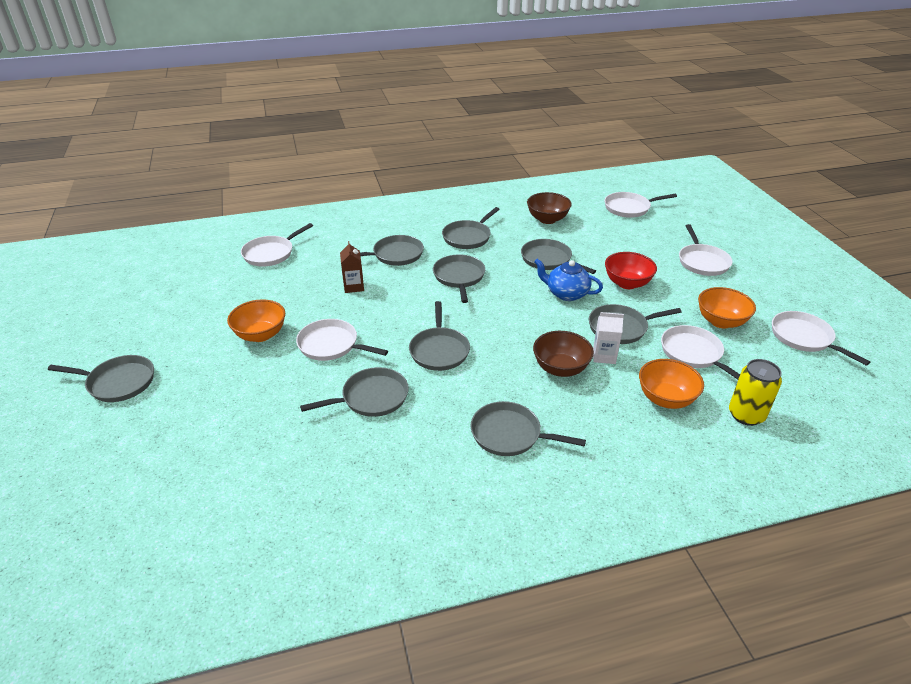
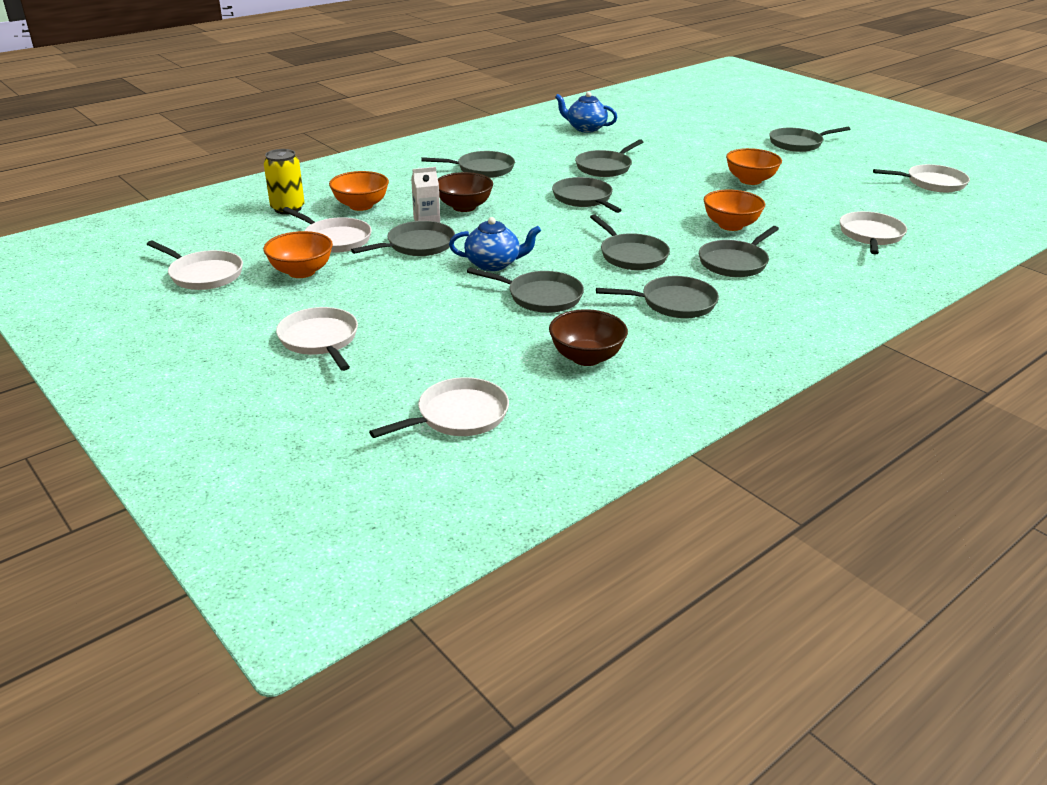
camera: 155 degrees right, 5 degrees down
white pan [296,319,388,361] -> white pan moved to [873,164,970,192]
brown carton [340,241,364,293] -> orange bowl [704,190,765,231]
grey pan [442,207,500,249] -> grey pan turned 75 degrees clockwise [596,276,719,318]
red bowl [605,252,657,289] -> none
none -> blue teapot [555,92,618,133]

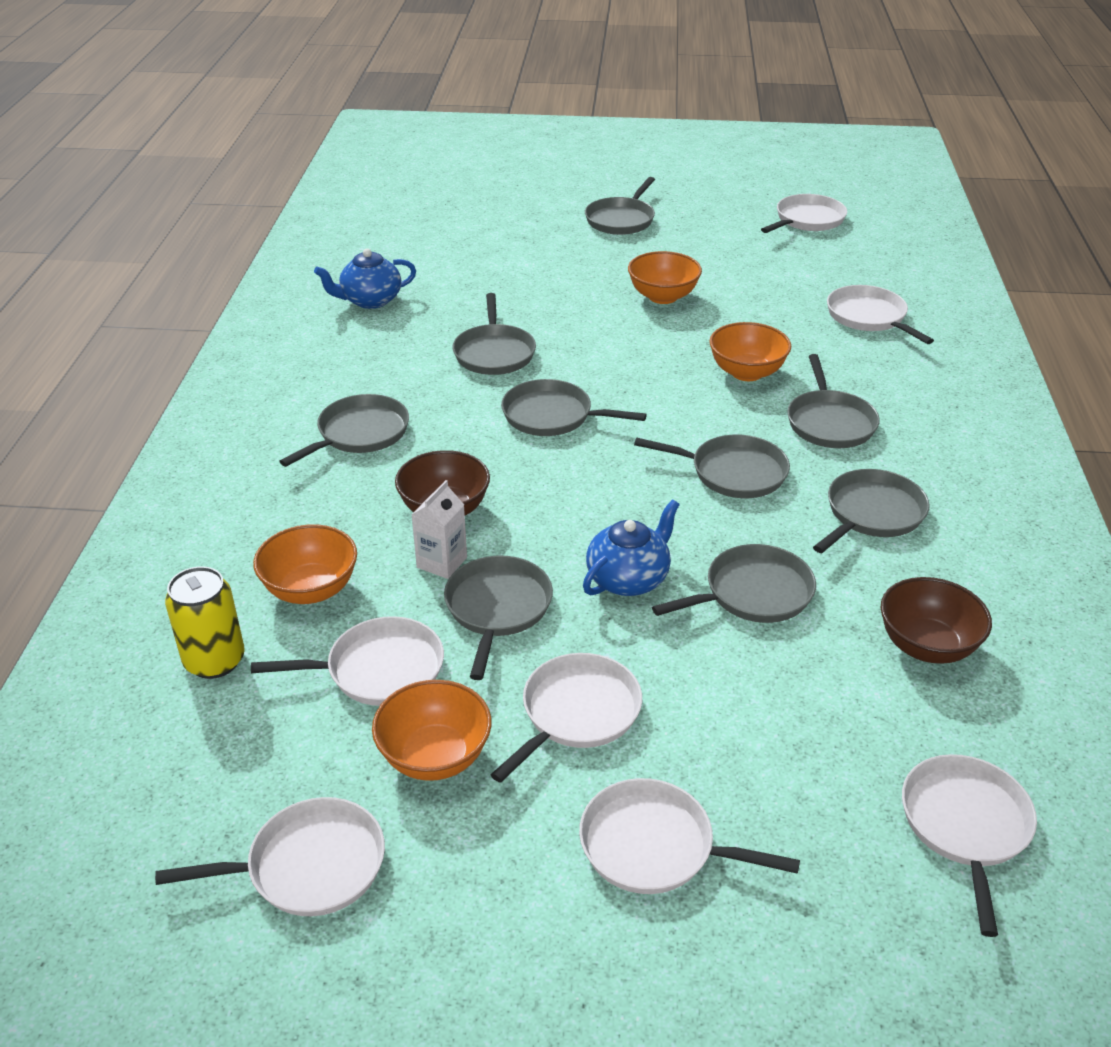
camera: 45 degrees left, 5 degrees up
none -> white pan [490,653,642,783]

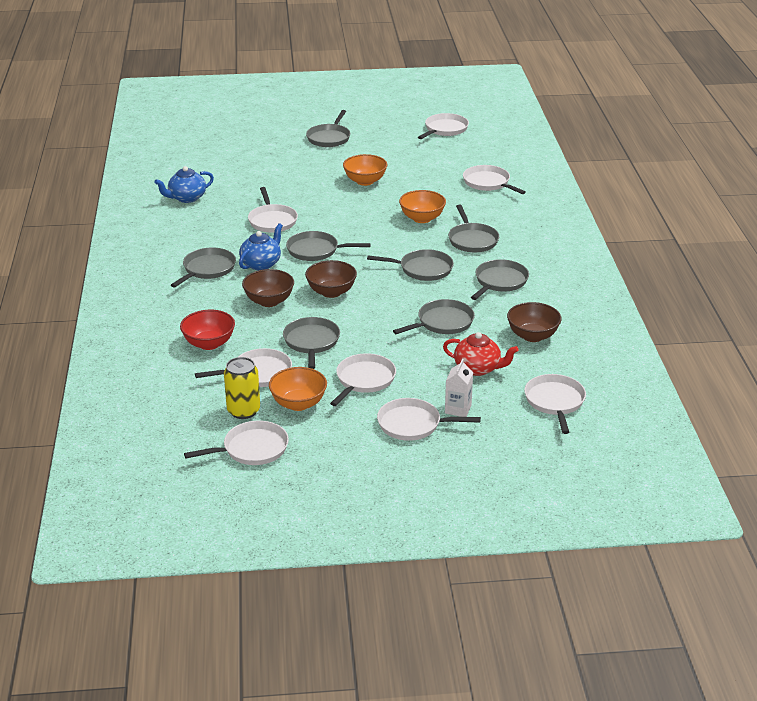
camera: 10 degrees left, 5 degrees down
yellow can [165,566,245,679] -> yellow can moved to [224,357,260,419]
orange bowl [253,524,357,604] -> red bowl [180,310,235,350]
white carton [411,480,467,579] -> white carton moved to [445,359,473,417]
grey pan [452,293,536,375] -> white pan [248,187,298,233]
blue teapot [583,499,680,596] -> blue teapot moved to [239,223,283,270]
none -> brown bowl [305,260,357,298]
none -> red teapot [443,332,519,376]

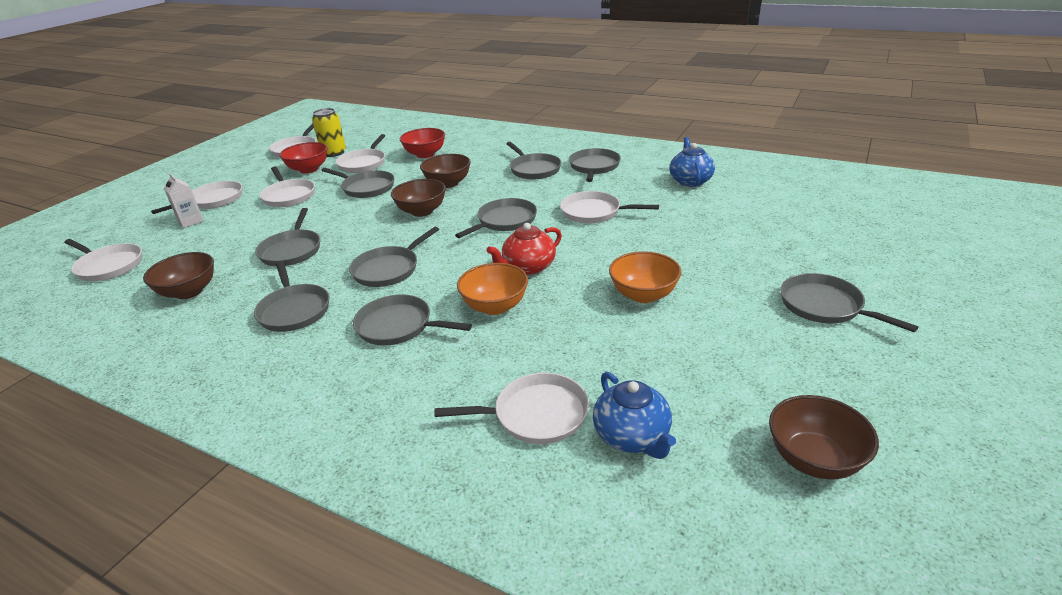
camera: 125 degrees right, 0 degrees up
blue teapot [239,223,283,270] -> blue teapot moved to [593,372,676,459]
orange bowl [269,367,327,411] -> red bowl [279,142,328,173]
white pan [418,113,469,139] -> brown bowl [769,395,879,480]
red teapot [443,332,519,376] -> red teapot moved to [486,223,562,275]
none -> grey pan [569,148,621,182]

